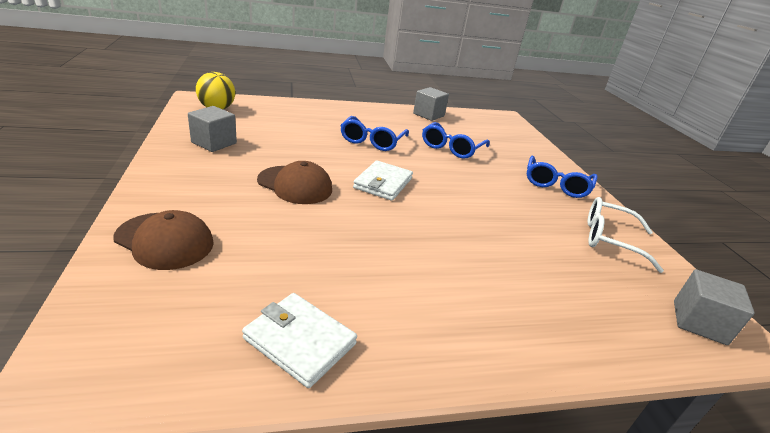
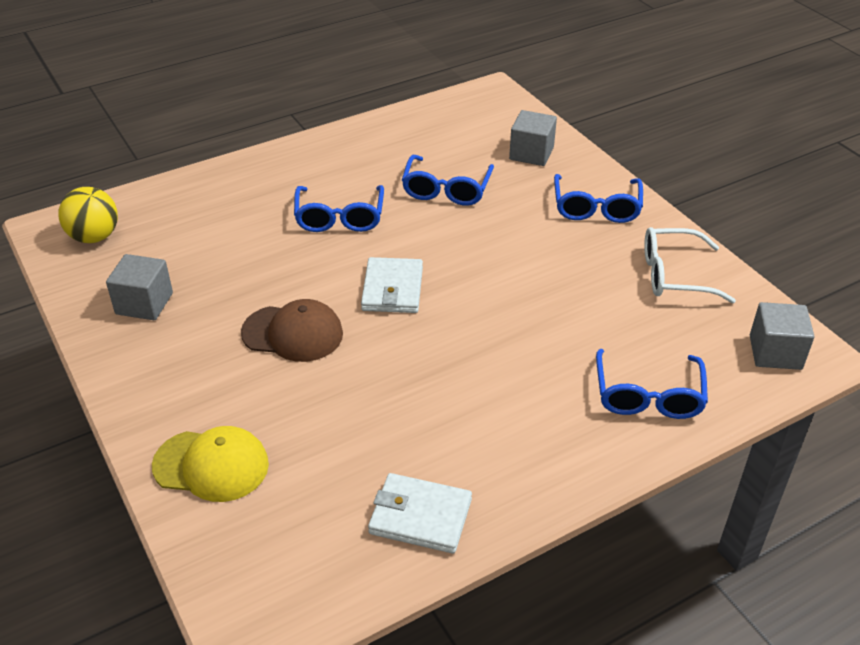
camera: 15 degrees left, 10 degrees up
brown cap [113,210,214,270] -> yellow cap [152,426,269,502]
grey cube [413,87,449,121] -> grey cube moved to [509,110,557,166]
none -> blue glasses [596,349,708,419]

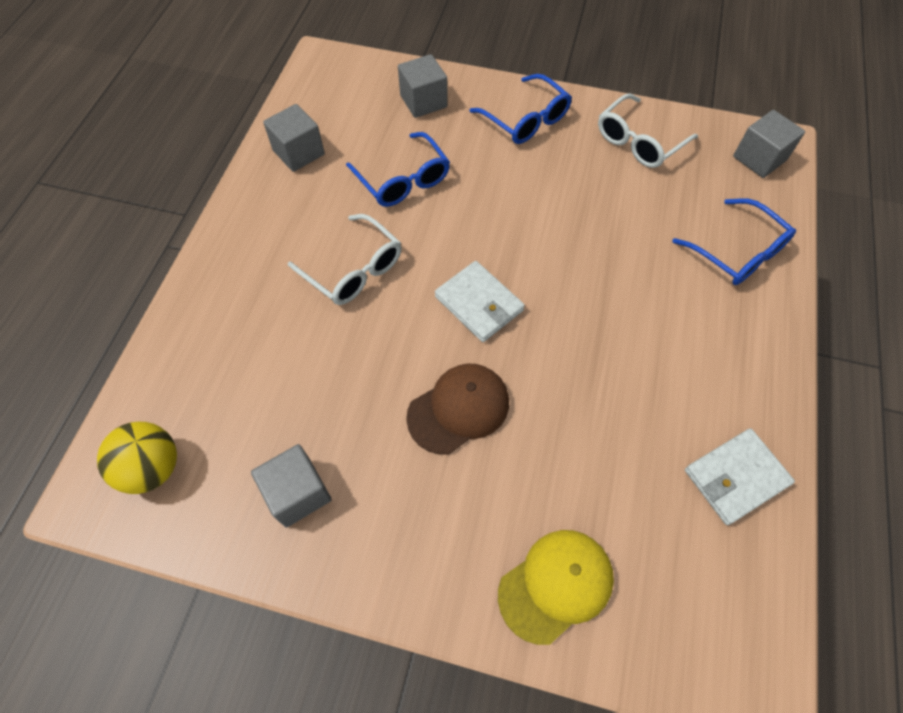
camera: 45 degrees left, 20 degrees up
blue glasses [294,185,384,232] -> white glasses [288,214,402,305]
none -> grey cube [263,104,325,172]

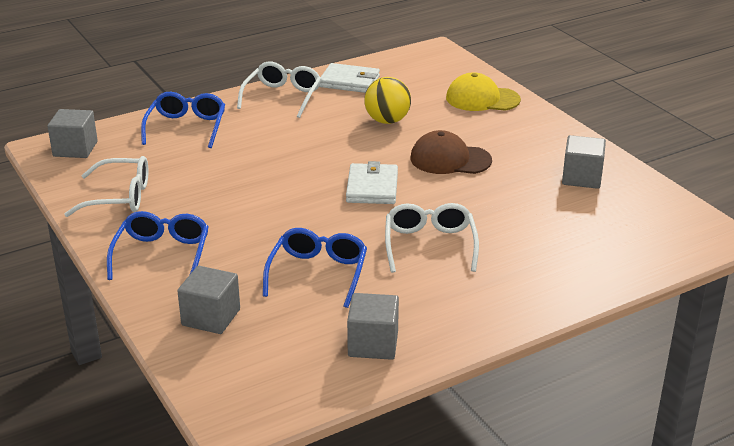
camera: 135 degrees left, 30 degrees down
yellow ball [97,422,177,494] -> yellow ball moved to [364,77,411,124]
none -> white glasses [237,62,321,118]

